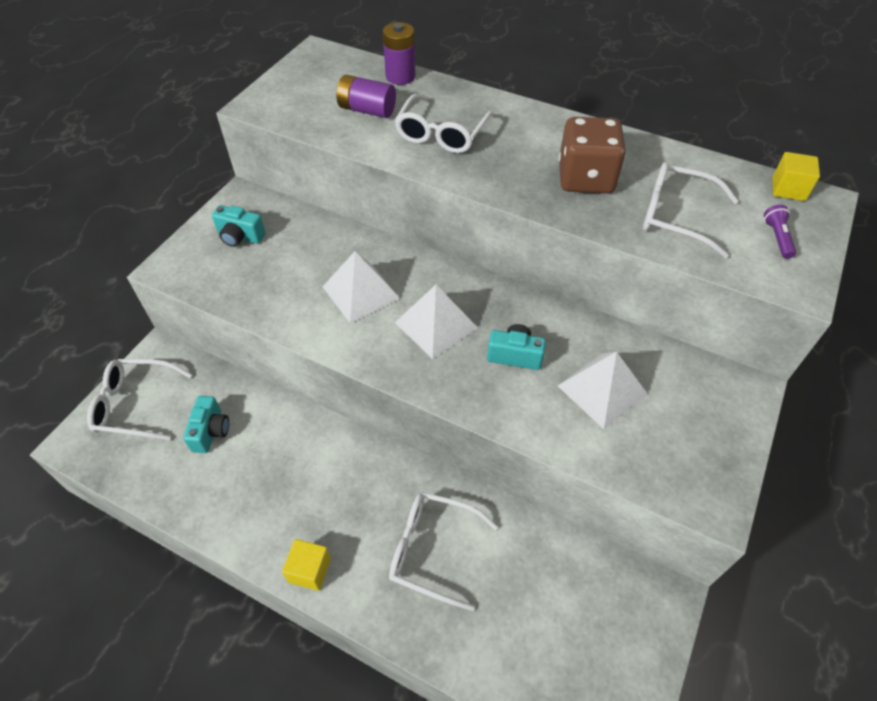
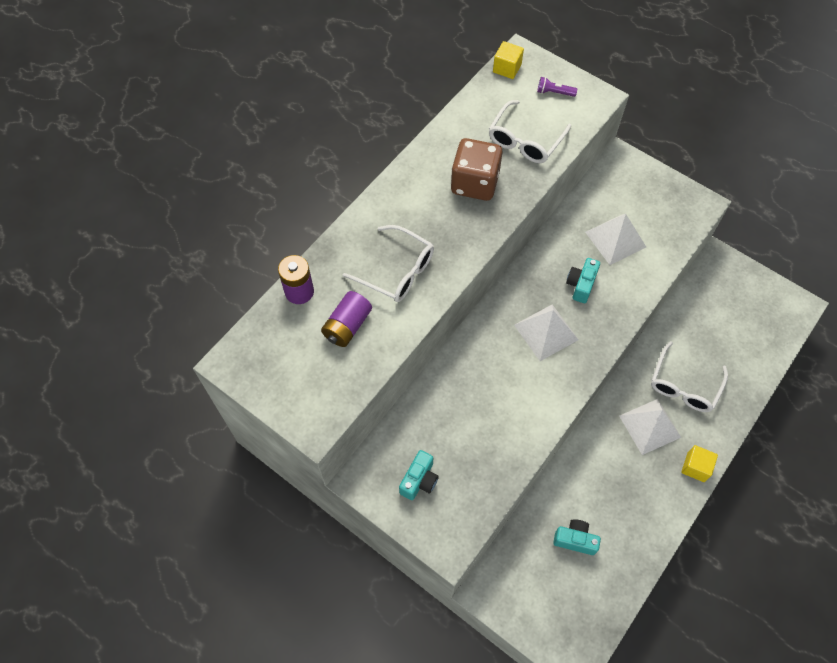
camera: 80 degrees left, 10 degrees up
white glasses [87,359,192,440] -> none
white pyramid [323,251,400,324] -> white pyramid moved to [619,399,681,455]

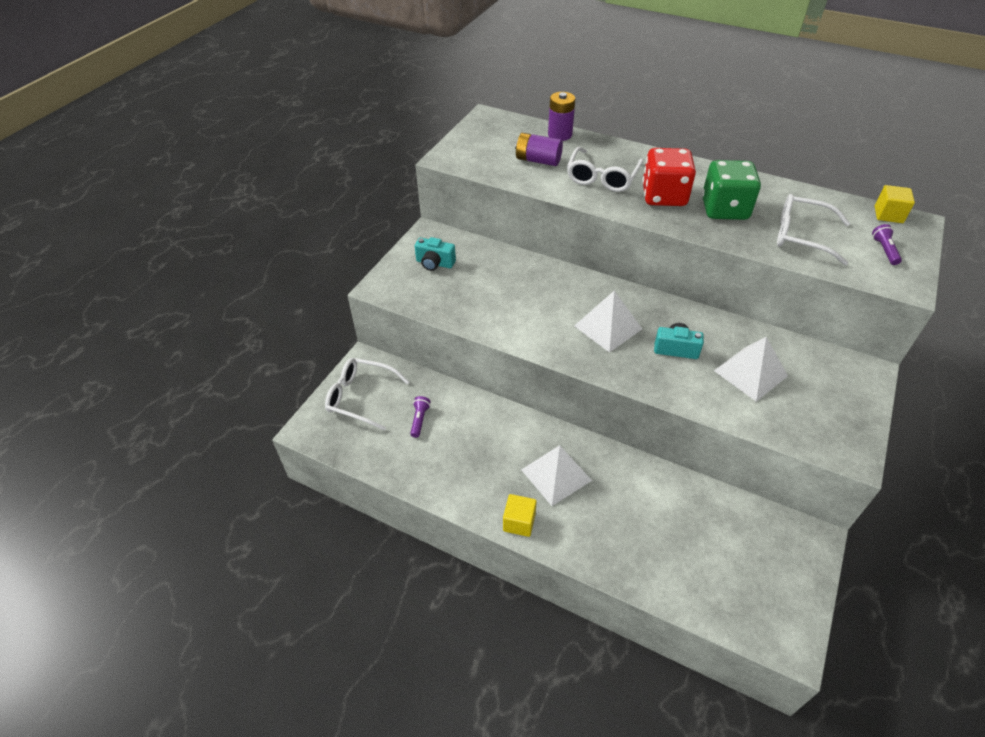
camera: 80 degrees right, 15 degrees down
brown dice [451,138,503,201] -> green dice [702,160,761,220]
turquoise camera [553,519,601,555] -> purple flashlight [410,396,431,438]
white glasses [651,341,728,412] -> white glasses moved to [325,358,409,431]
none -> red dice [642,148,696,206]

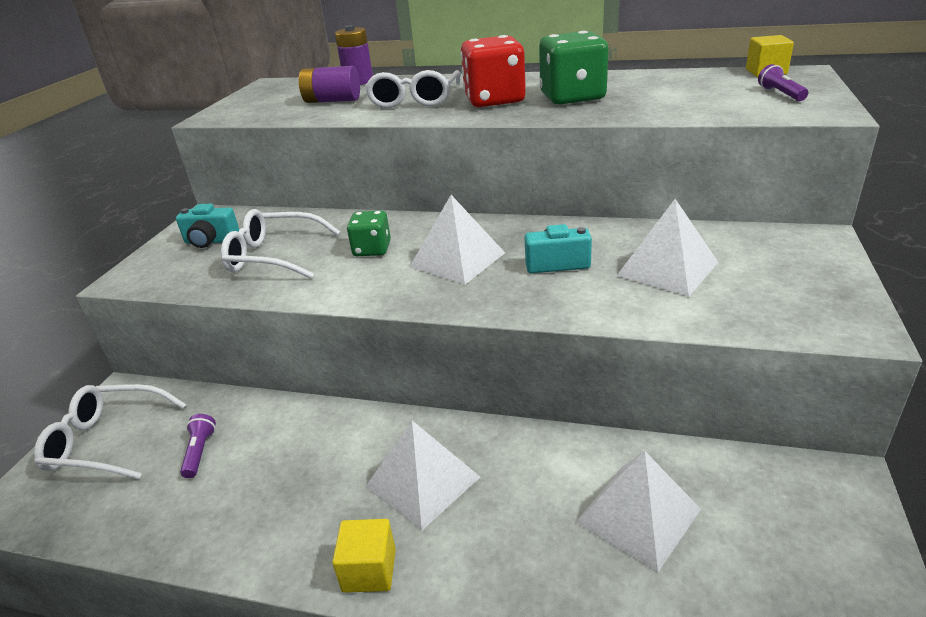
camera: 10 degrees left, 15 degrees down
white glasses [777,194,850,265] -> white glasses moved to [221,209,341,279]
none -> green dice [347,210,391,256]
none -> white pyramid [575,451,701,572]

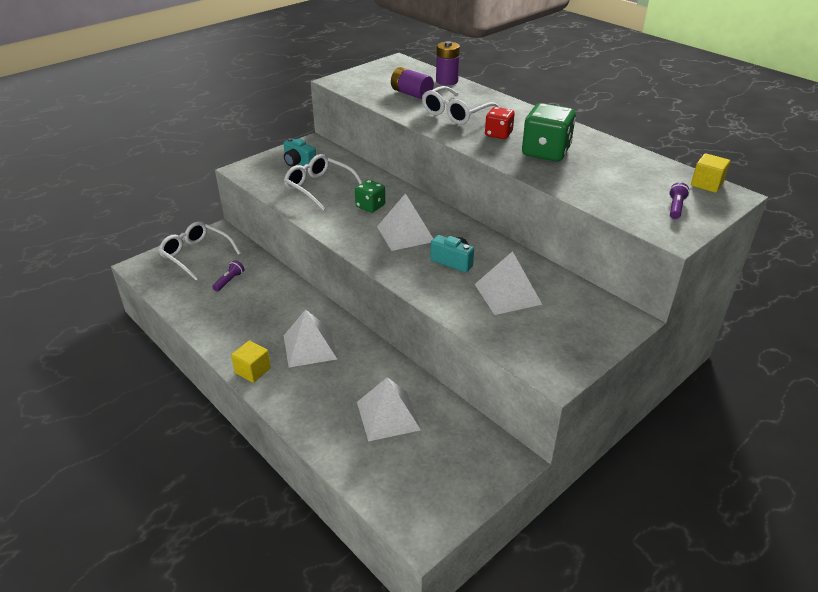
camera: 30 degrees right, 5 degrees up
red dice [460,35,526,107] -> red dice [485,107,515,139], size x0.59

